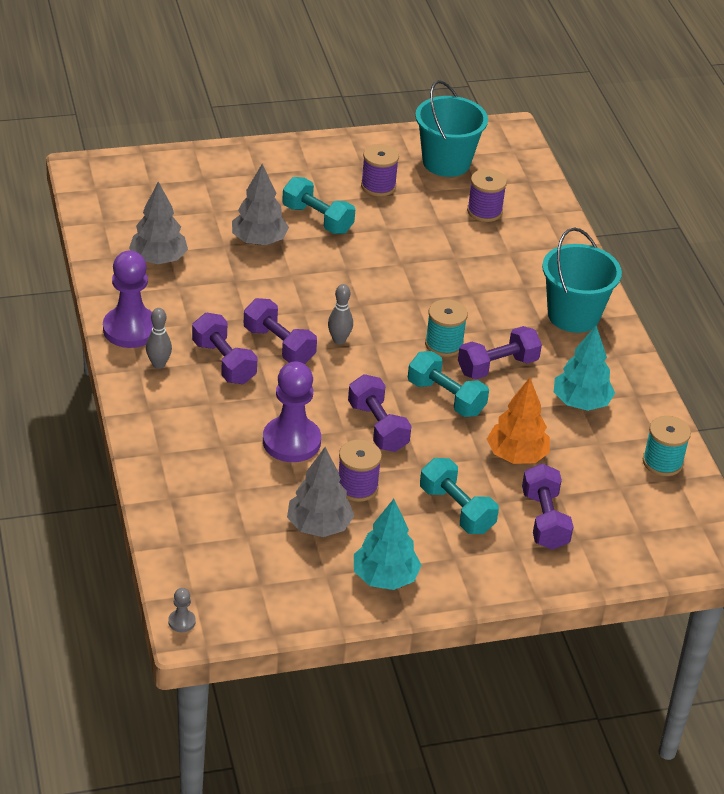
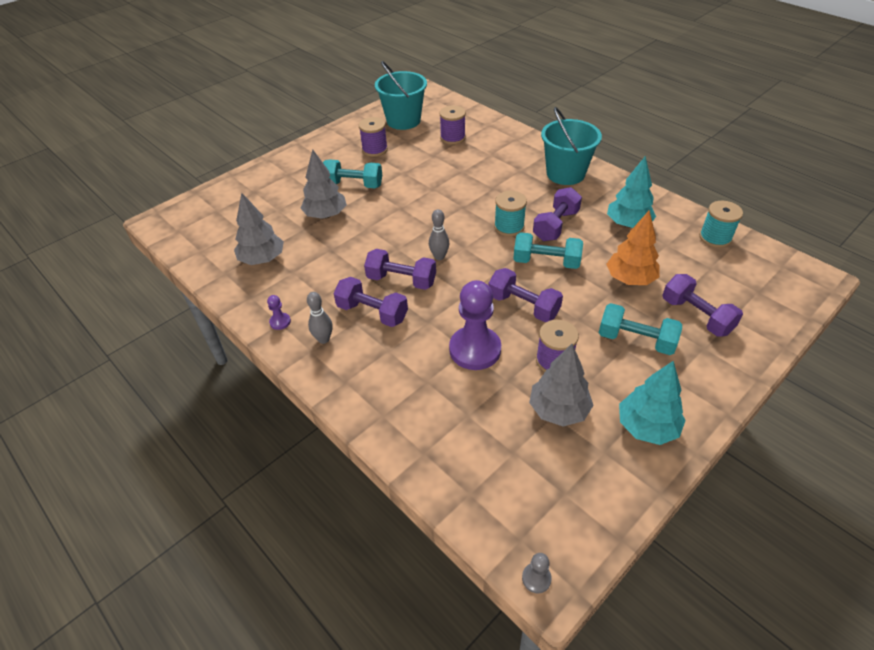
camera: 25 degrees left, 5 degrees up
purple pawn [103,251,153,348] -> purple pawn [267,295,291,330], size x0.42

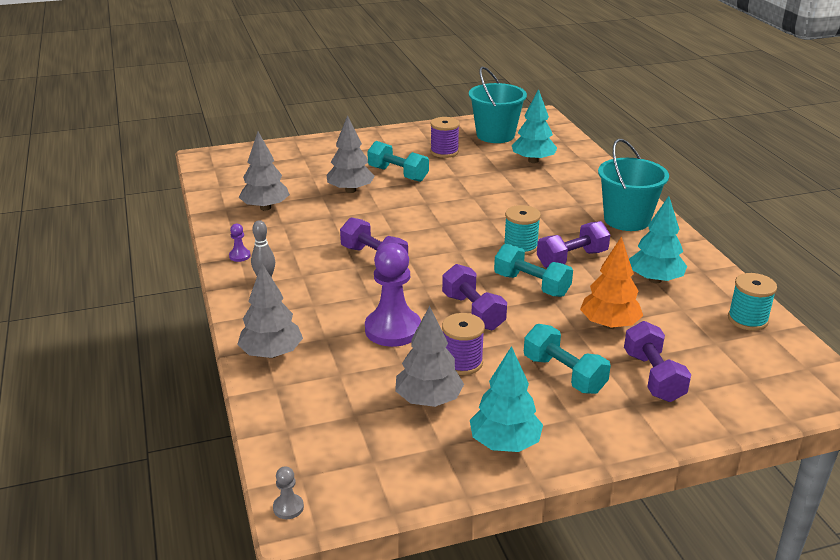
camera: 25 degrees right, 15 degrees down
purple dumbbell [333,277,408,327] -> none
grey bowling pin [429,209,449,260] -> none
purple spool [439,105,466,145] -> turquoise tree [512,89,557,163]
none -> grey tree [237,263,303,358]

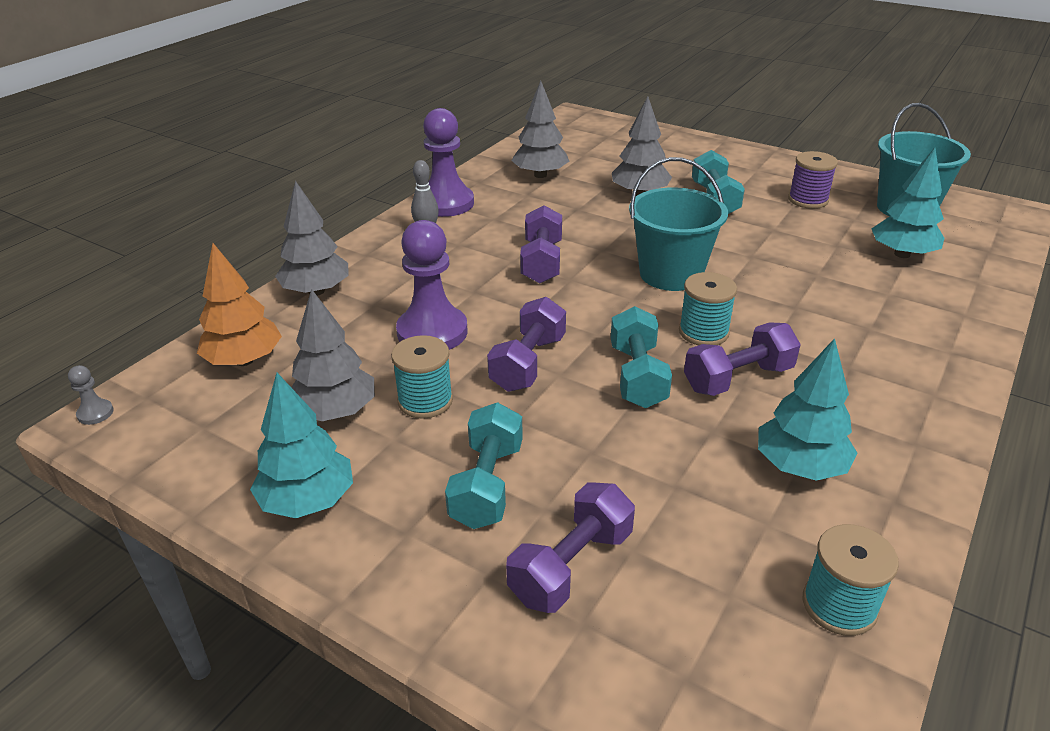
camera: 50 degrees right, 5 degrees up
purple pawn [229,224,251,262] -> purple pawn [423,108,474,217], size x2.37
purple spool [442,313,485,375] -> turquoise spool [391,335,453,419]
purple dumbbell [537,221,610,268] -> purple dumbbell turned 45 degrees counterclockwise [684,322,801,396]
orange tree [580,236,643,329] -> orange tree moved to [197,243,282,366]
turquoise bucket [598,139,669,231] -> turquoise bucket moved to [629,157,728,291]

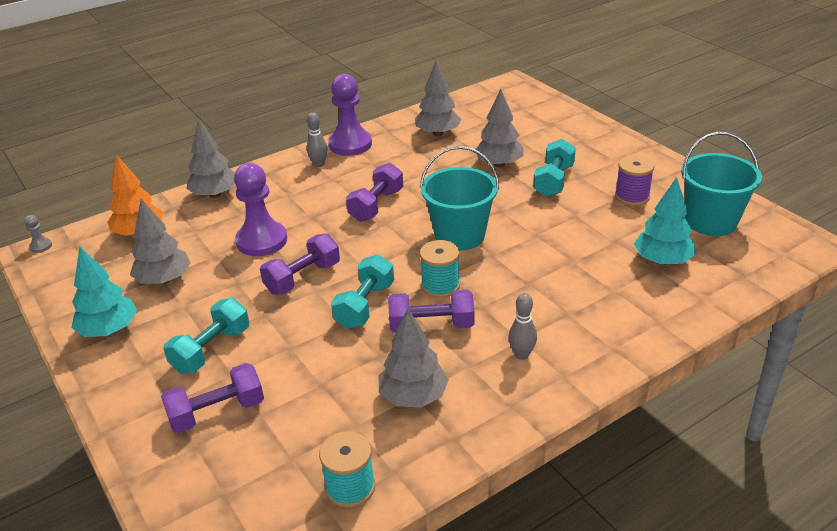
camera: 25 degrees right, 0 degrees up
turquoise spool [391,335,453,419] -> none
turquoise tree [758,338,857,481] -> grey tree [379,309,449,408]
none -> grey bowling pin [508,293,537,360]

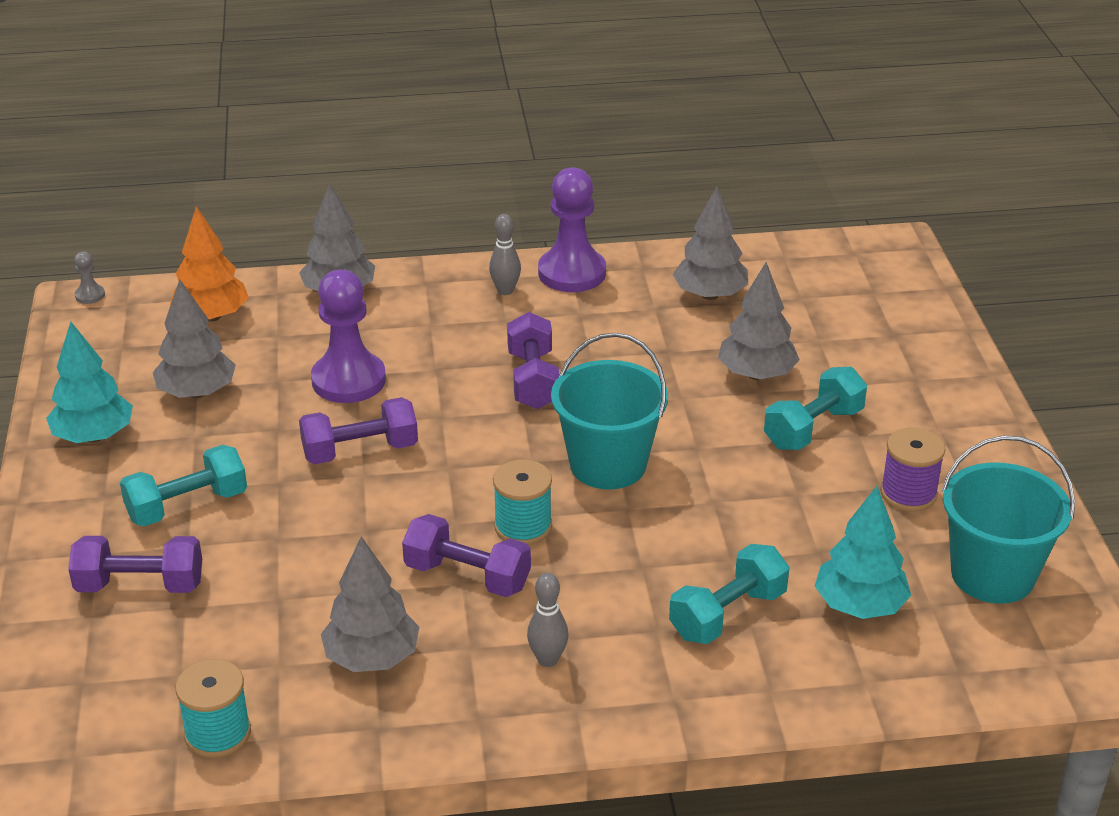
camera: 25 degrees right, 0 degrees up
turquoise dumbbell [331,254,394,329] -> turquoise dumbbell moved to [669,544,789,644]
purple dumbbell [346,163,403,222] -> purple dumbbell turned 60 degrees counterclockwise [507,312,560,409]

